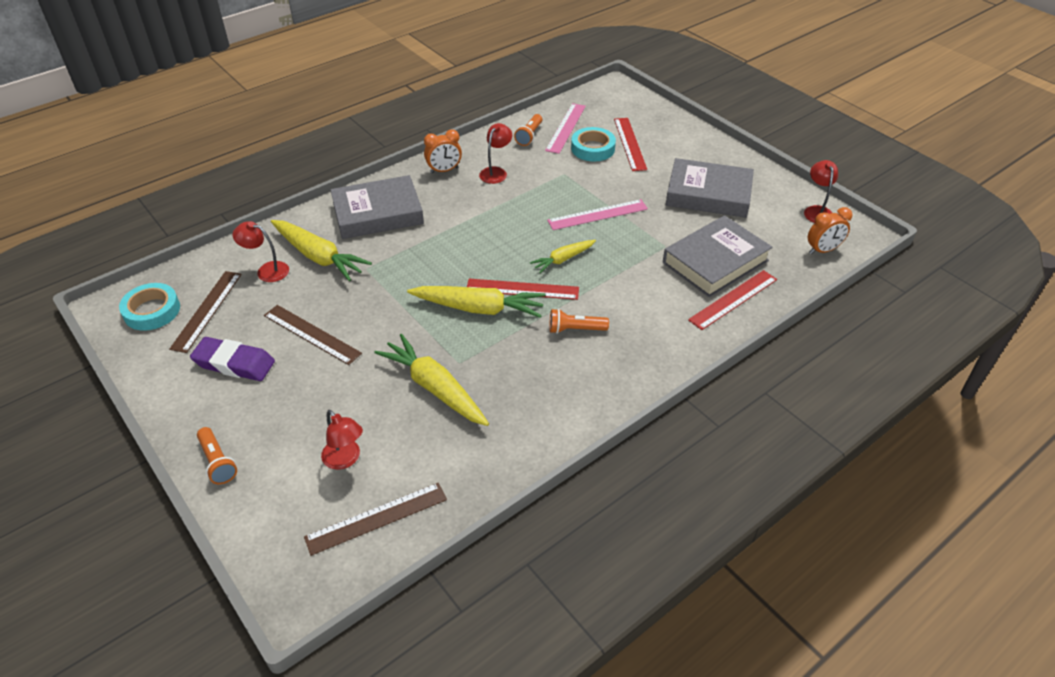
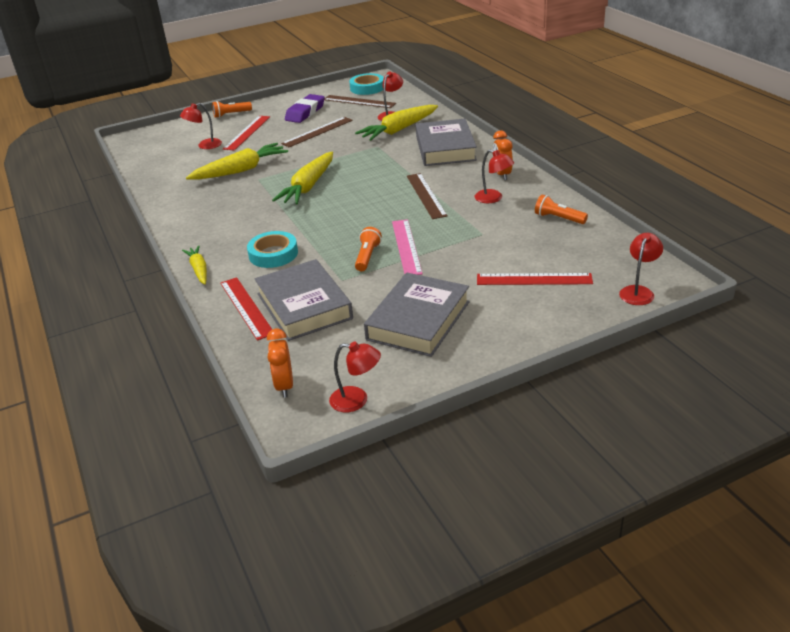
camera: 105 degrees right, 10 degrees down
brown ruler [304,483,447,556] -> brown ruler moved to [407,173,448,219]
red ruler [467,279,579,300] -> red ruler moved to [223,116,270,151]
yellow carrot [530,240,596,273] -> yellow carrot moved to [182,246,207,284]
pink ruler [545,103,586,154] -> none
orange flashlight [549,309,609,334] -> orange flashlight moved to [355,227,382,271]
turquoise tape [571,127,616,161] -> turquoise tape moved to [247,231,298,268]
none -> red lamp [619,233,663,305]

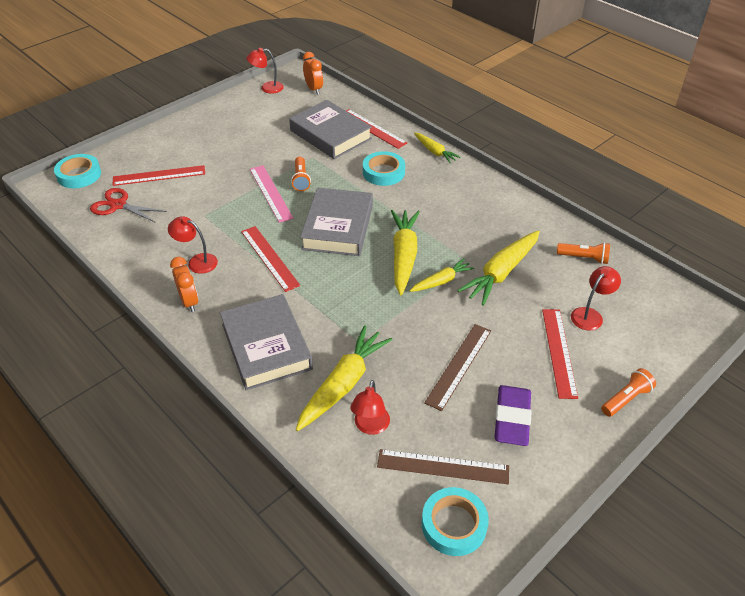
camera: 160 degrees right, 10 degrees up
grey book [364,272,470,357] -> grey book moved to [300,188,373,256]
brown ruler [407,173,448,219] -> red ruler [241,226,300,292]
orange flashlight [535,195,588,224] -> orange flashlight moved to [557,242,610,264]
red lamp [619,233,663,305] -> turquoise tape [54,154,101,188]
none -> red scissors [90,188,167,223]
none -> yellow carrot [410,258,475,292]

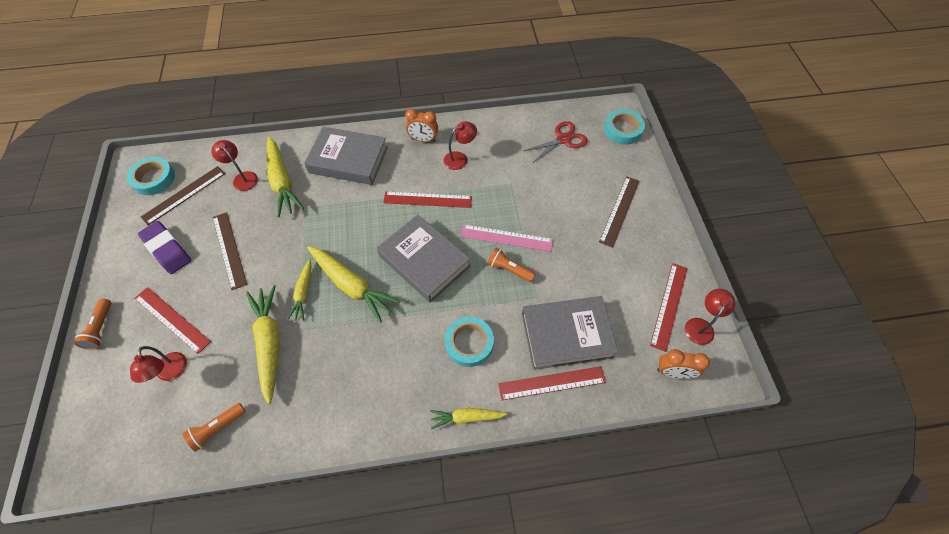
camera: 125 degrees right, 15 degrees up
red ruler [113,165,205,186] -> red ruler moved to [650,263,688,352]
none -> brown ruler [599,176,640,248]

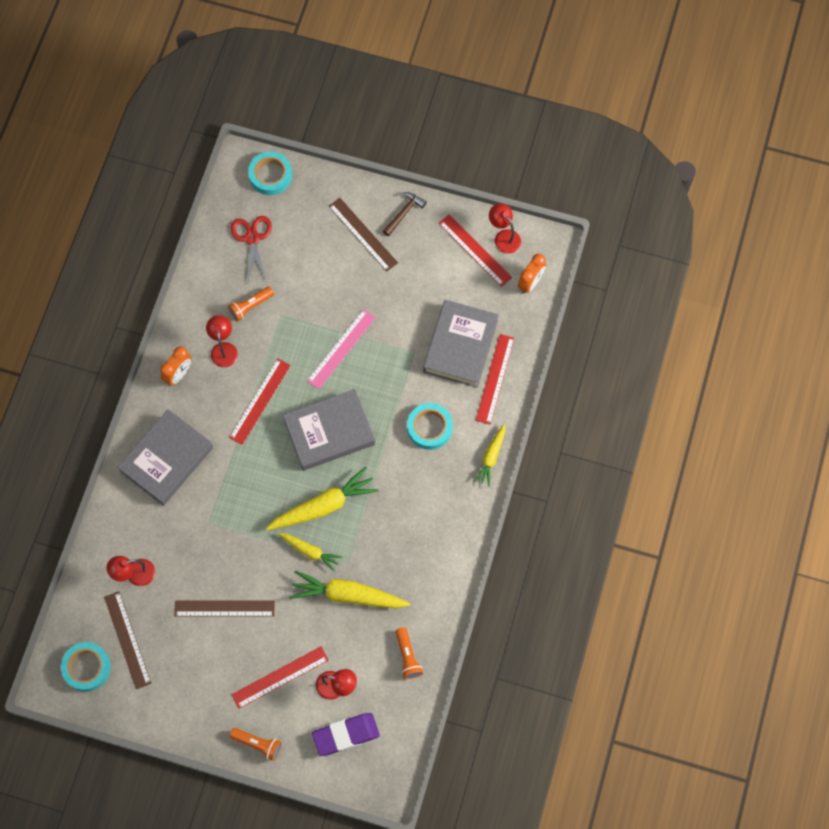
camera: 65 degrees left, 10 degrees up
purple eraser [138,221,191,274] -> purple eraser moved to [312,713,380,756]
yellow carrot [267,137,304,217] -> none
orange flashlight [487,248,535,282] -> orange flashlight moved to [228,287,274,322]
none -> brown hammer [383,192,427,236]

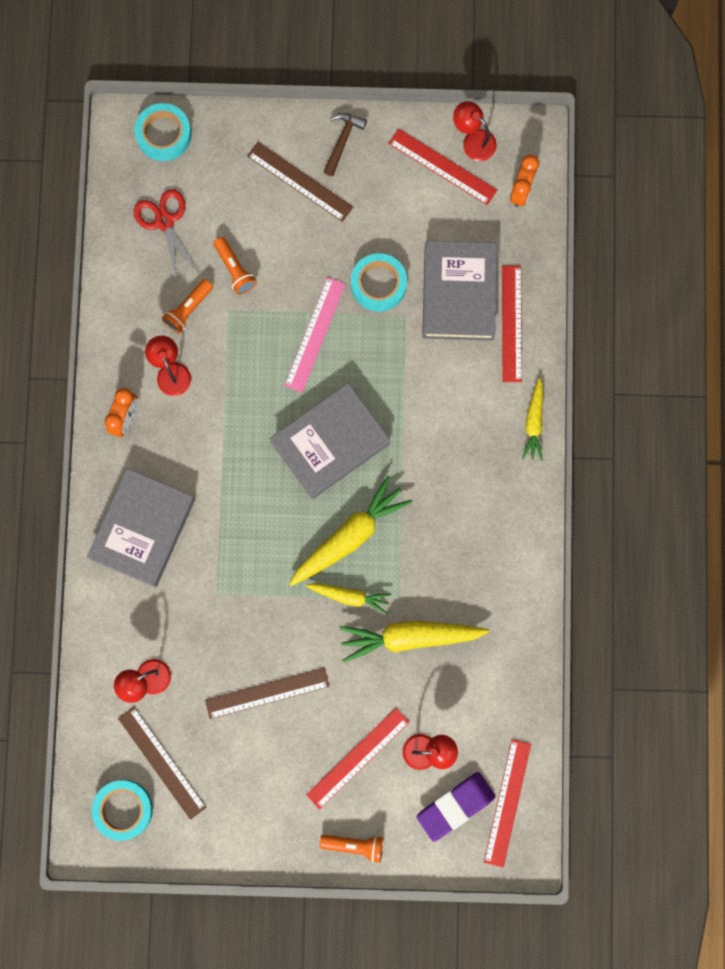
camera: 15 degrees left, 10 degrees up
red ruler [229,358,291,445] -> red ruler moved to [484,739,531,867]
orange flashlight [396,627,423,679] -> orange flashlight moved to [214,237,257,295]
turquoise tape [407,403,453,450] -> turquoise tape moved to [351,253,407,312]

